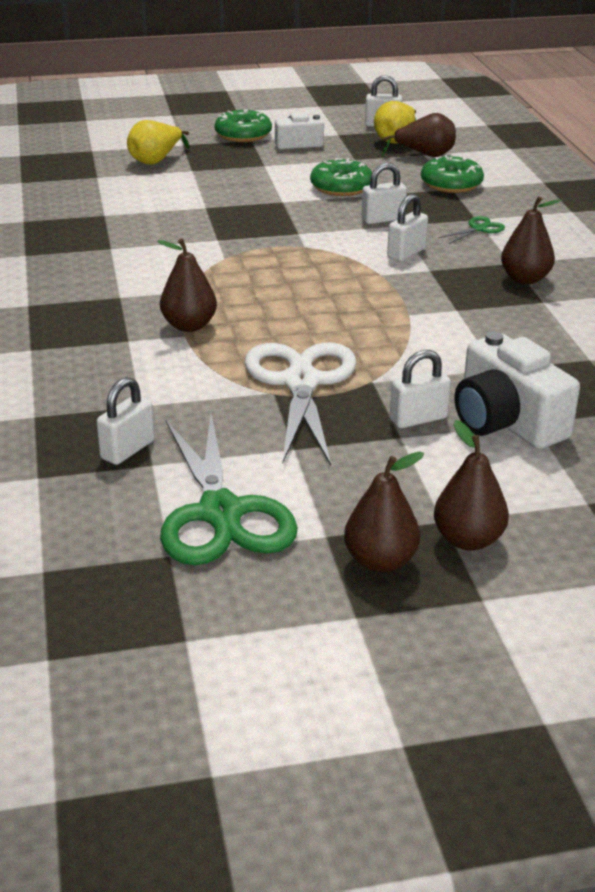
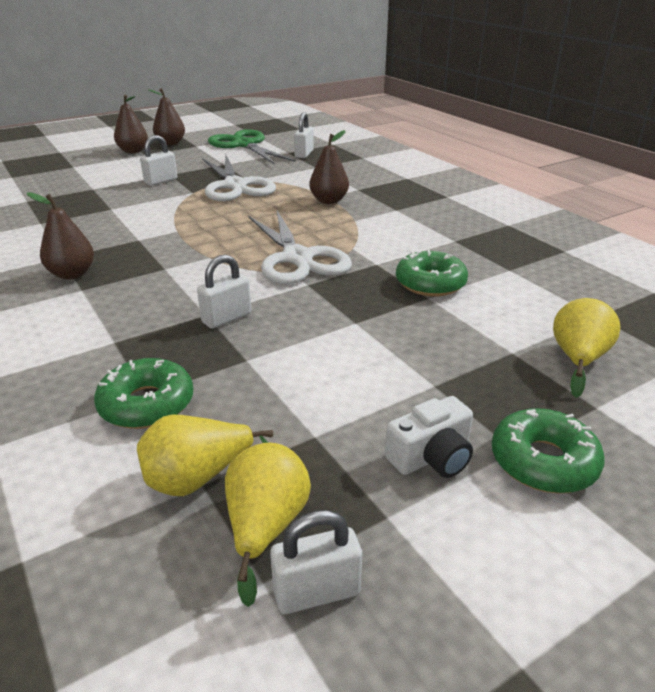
camera: 160 degrees right, 0 degrees up
green donut [310,158,372,196] -> green donut moved to [396,249,468,297]
brown pear [381,113,456,157] -> yellow pear [137,415,273,496]
white padlock [387,194,428,261] -> none
green scissors [438,216,505,244] -> none
white camera [455,331,580,449] -> none
none -> white scissors [248,211,352,284]

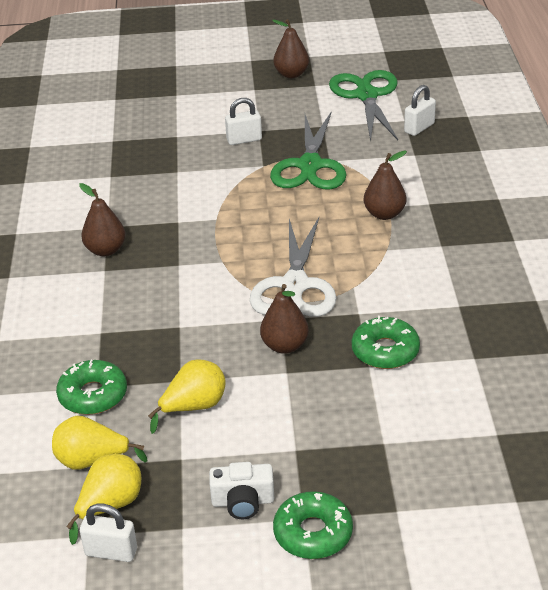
camera: 30 degrees right, 5 degrees up
brown pear [114,95,148,153] -> brown pear moved to [260,284,309,354]
white padlock [197,255,251,329] -> none
white scissors [202,155,276,201] -> green scissors [270,111,347,189]
yellow pear [553,298,620,398] -> yellow pear moved to [148,359,226,434]

